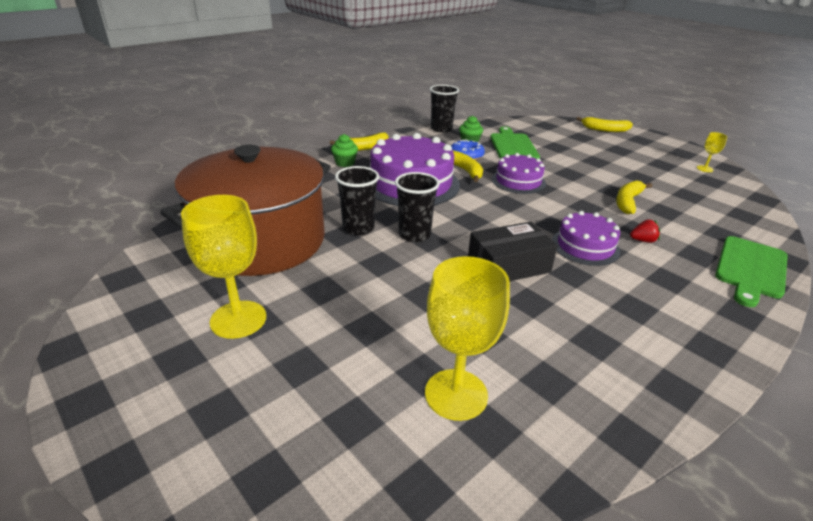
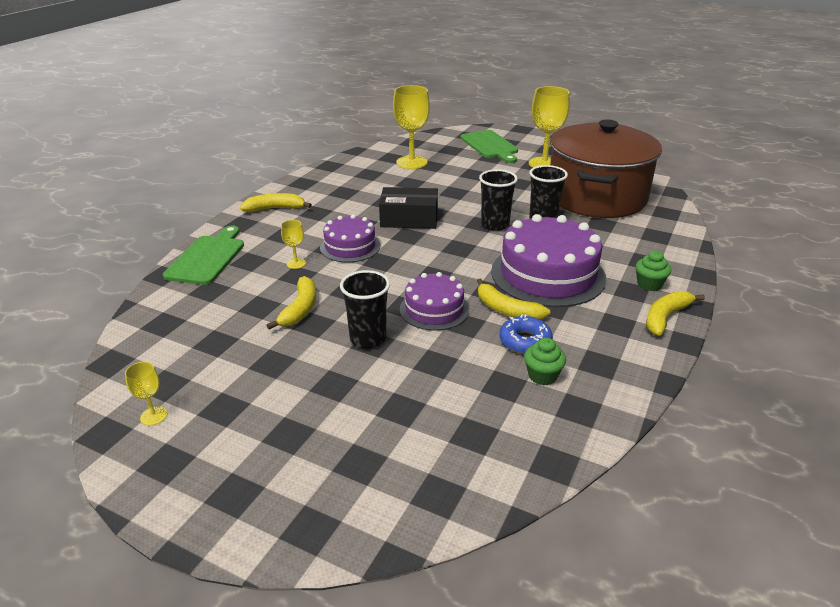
camera: 160 degrees right, 0 degrees up
black cup [430,85,459,132] -> black cup moved to [340,270,390,349]
black box [468,222,558,281] -> black box turned 45 degrees clockwise [379,187,438,229]
green cutting board [490,126,540,159] -> green cutting board moved to [461,130,518,163]
yellow banana [576,117,633,132] -> yellow banana moved to [240,193,312,212]
red strawberry [630,219,660,243] -> yellow goblet [281,220,306,269]

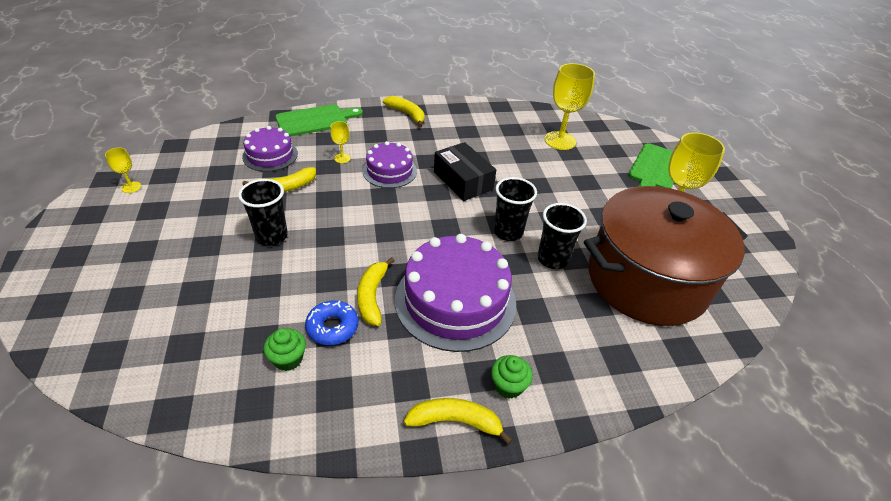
camera: 50 degrees right, 10 degrees up
purple cake [400,272,469,331] -> purple cake moved to [242,126,298,172]

